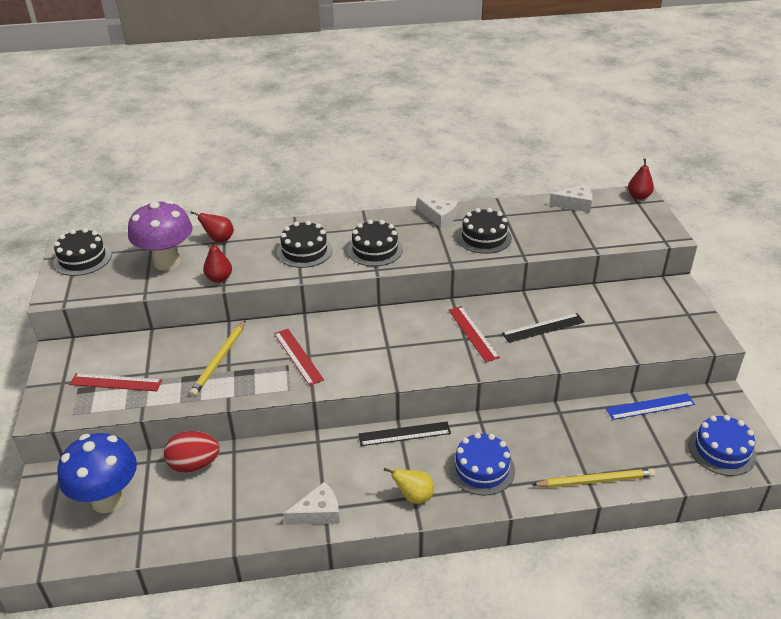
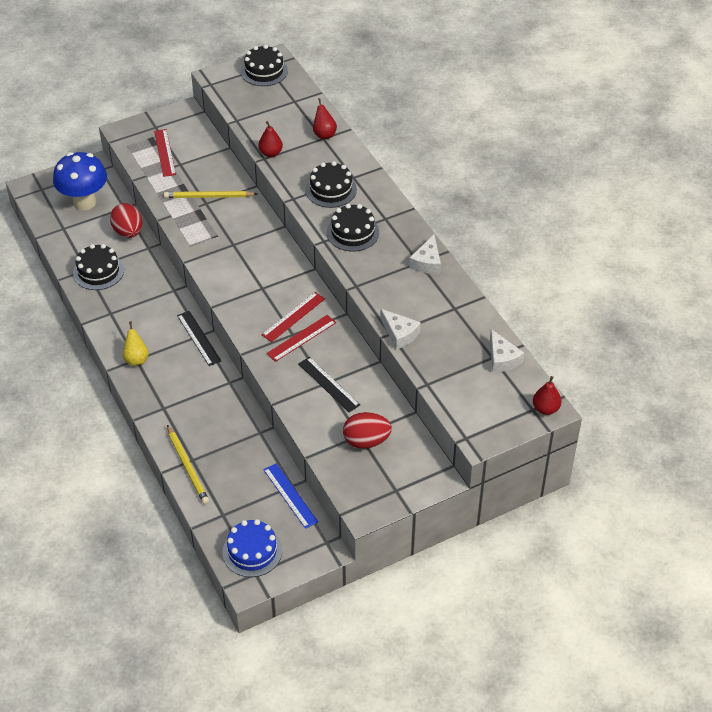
camera: 70 degrees right, 10 degrees up
purple mushroom [128,200,193,271] -> none
red ruler [274,329,324,386] -> red ruler moved to [262,292,325,342]
white cheese [284,482,340,525] -> white cheese moved to [380,309,421,349]
blue cake [449,433,515,496] -> none
black cake [457,208,512,254] -> black cake moved to [73,244,124,290]
none -> red egg [343,412,392,449]

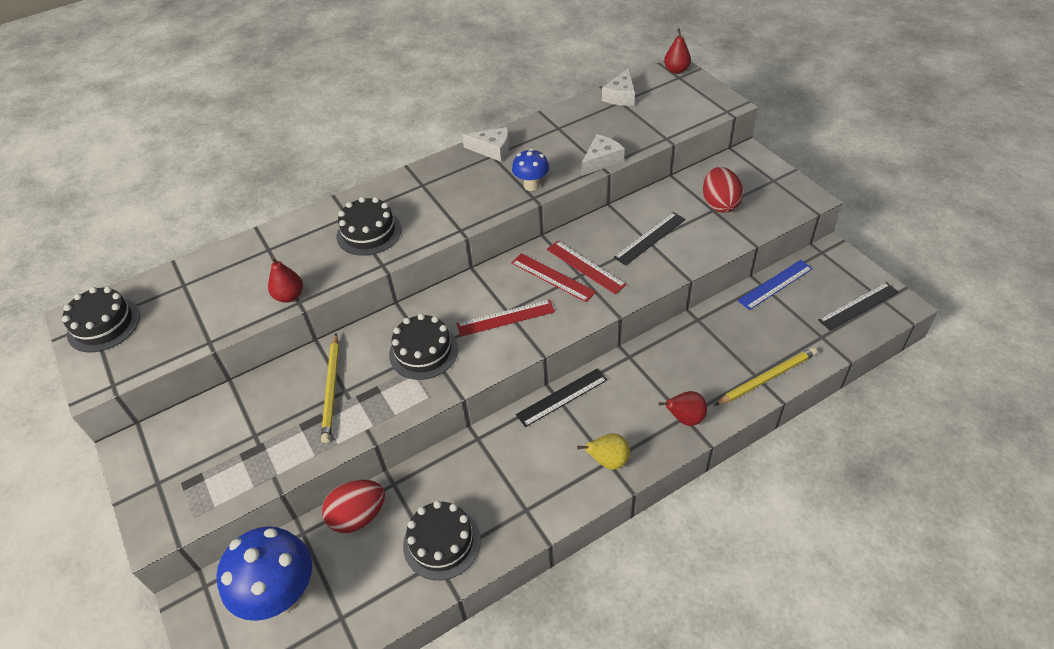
camera: 90 degrees left, 0 degrees up
red ruler [154,129,176,177] -> red ruler moved to [457,299,555,337]
blue cake [223,519,282,577] -> black ruler [818,282,899,331]
red pear [313,98,337,139] -> red pear moved to [658,391,707,426]
black cake [327,204,379,251] -> black cake moved to [389,314,458,380]
white cheese [490,329,524,373] -> white cheese turned 135 degrees clockwise [602,68,635,106]
none -> blue mushroom [512,149,549,191]

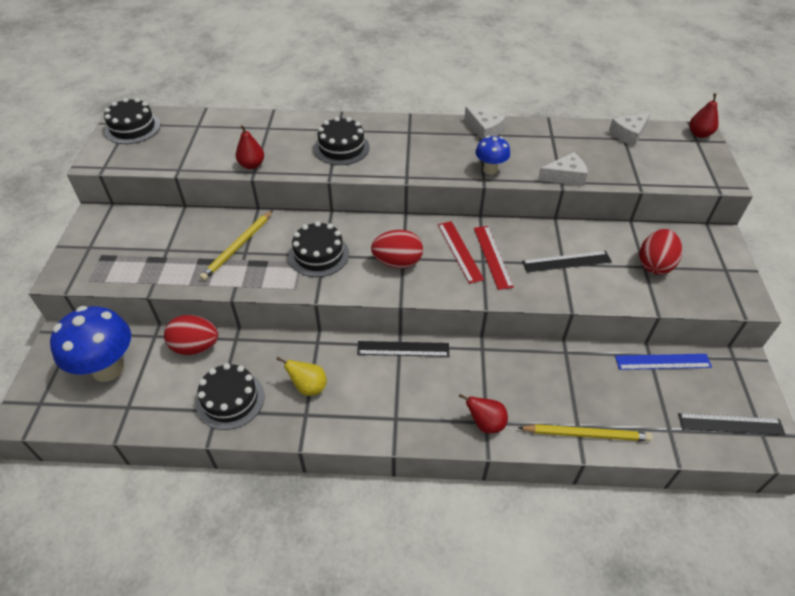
camera: 30 degrees right, 0 degrees up
red ruler [457,299,555,337] -> red egg [371,230,423,269]
yellow pear [577,433,630,470] -> yellow pear moved to [276,357,327,396]

